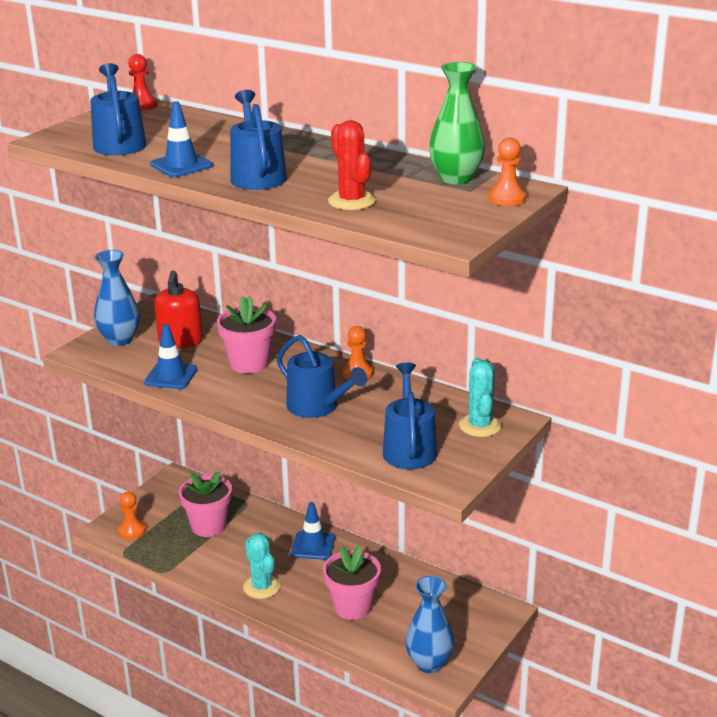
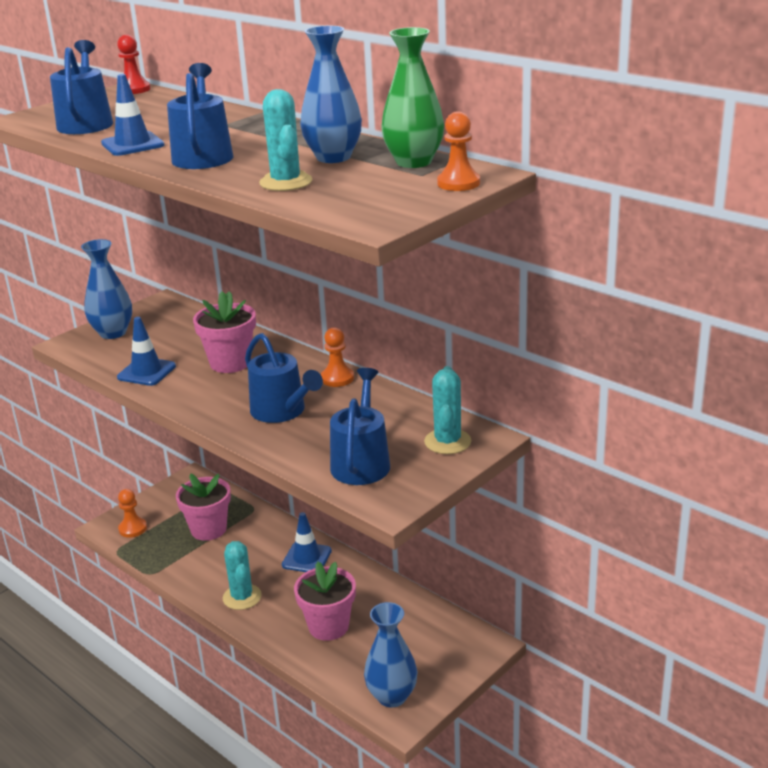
camera: 10 degrees right, 0 degrees up
red soap dispenser [154,271,203,348] -> none
red cactus [328,120,376,210] -> turquoise cactus [259,89,312,191]
none -> blue vase [300,26,362,163]

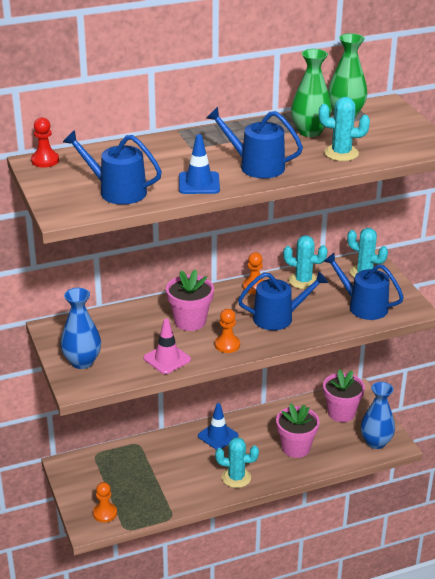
camera: 65 degrees left, 5 degrees up
blue traffic cone [117,317,176,386] -> pink traffic cone [143,319,191,374]
pink flower pot [176,473,231,541] -> pink flower pot moved to [323,369,365,422]
blue vase [300,26,362,163] -> green vase [291,49,332,137]
orange pawn [437,111,480,191] -> orange pawn moved to [215,309,240,353]
none -> turquoise cactus [283,235,328,289]

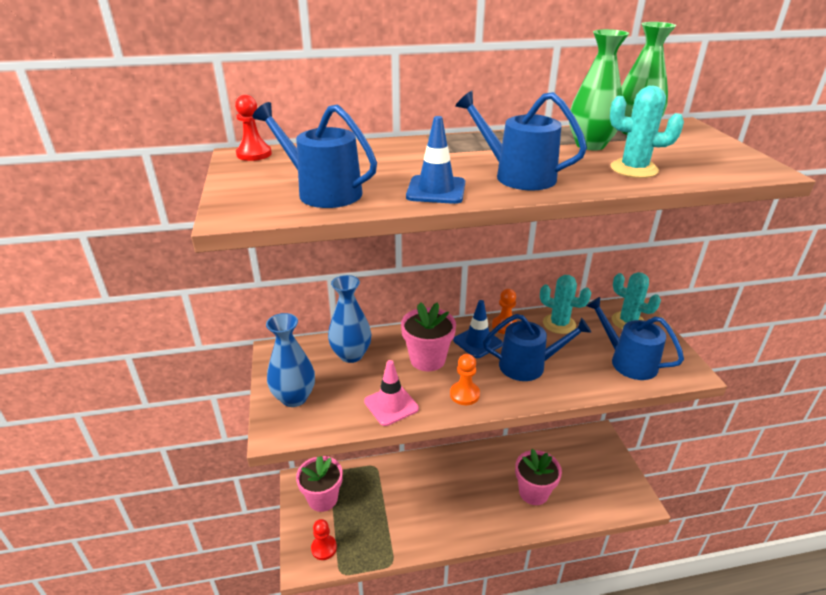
camera: 10 degrees right, 0 degrees up
orange pawn [93,482,117,522] -> red pawn [311,519,337,560]
blue traffic cone [198,403,238,450] -> blue traffic cone moved to [453,300,503,358]
turquoise cactus [215,437,259,488] -> none
pink flower pot [323,369,365,422] -> pink flower pot moved to [296,456,343,512]
blue vase [361,382,395,449] -> blue vase moved to [328,275,371,363]

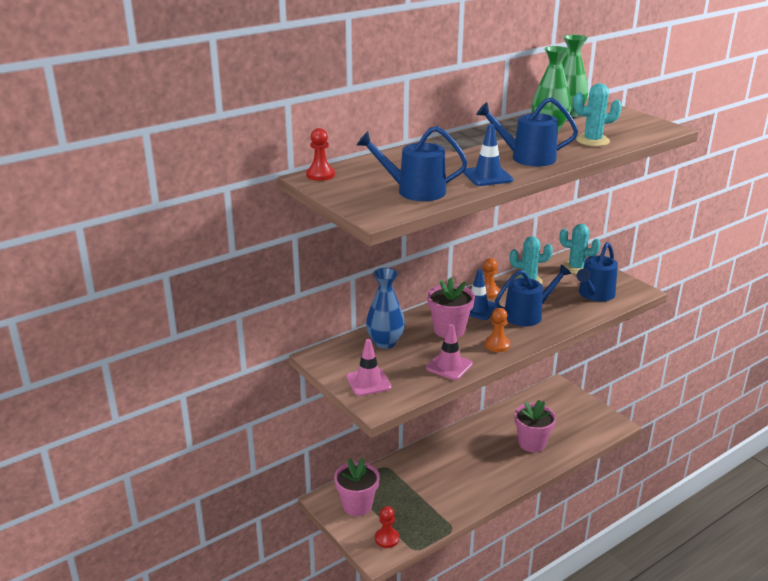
camera: 25 degrees left, 5 degrees down
blue vase [266,313,315,407] -> pink traffic cone [346,339,391,396]
blue watering can [586,297,684,380] -> blue watering can turned 75 degrees counterclockwise [577,242,618,302]

